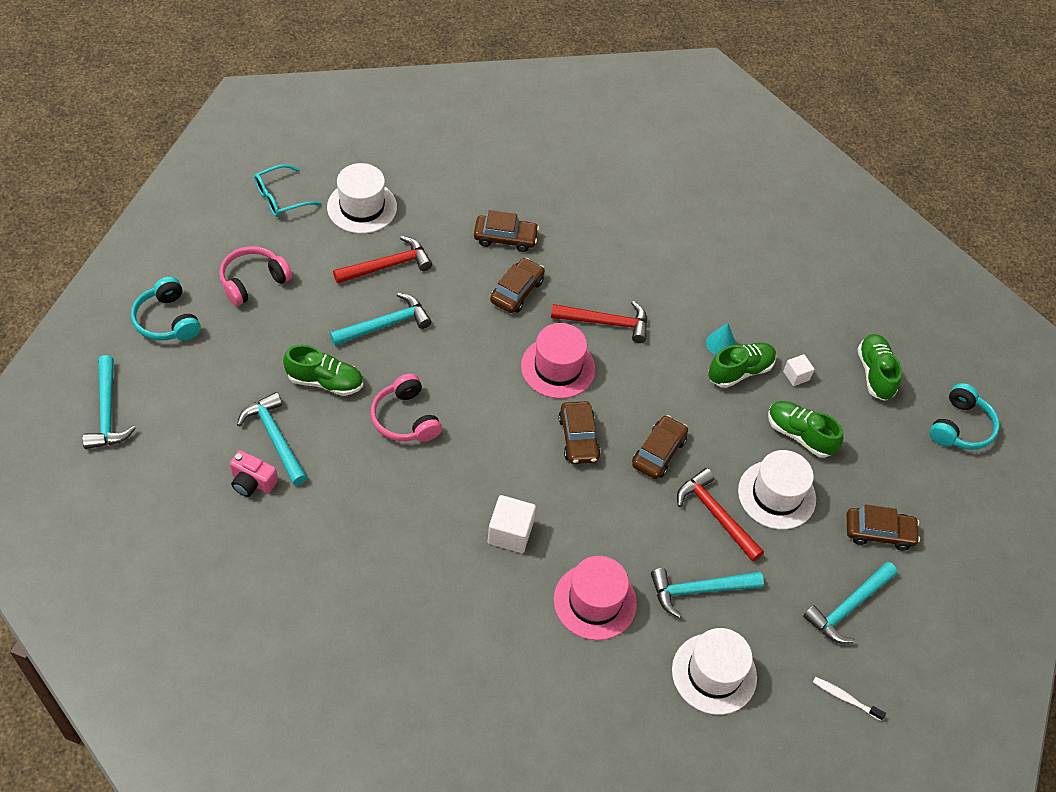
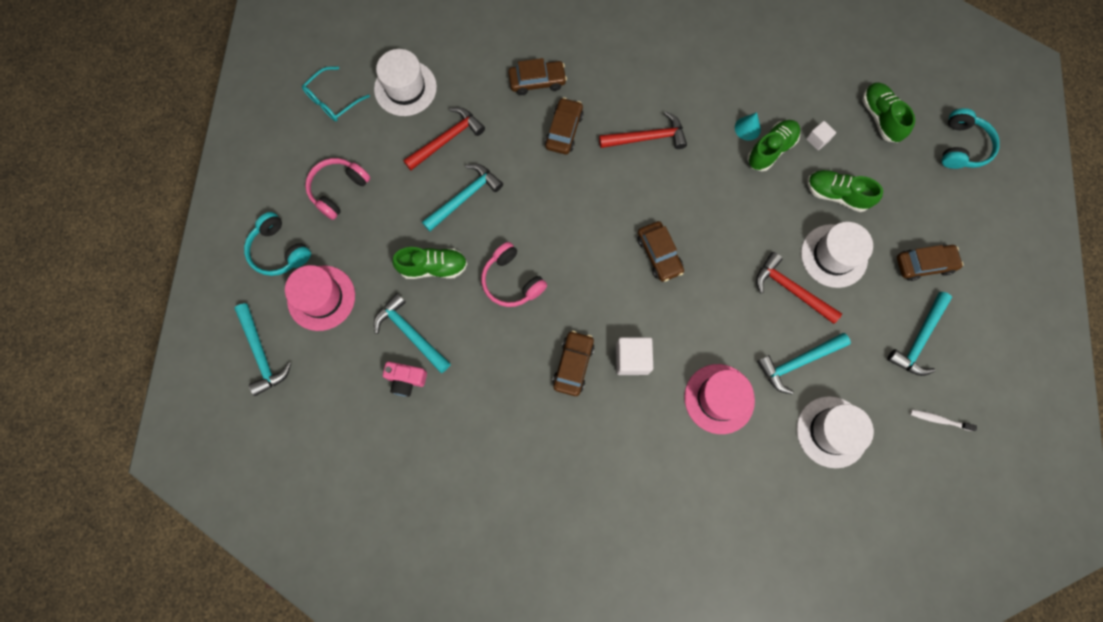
camera: 10 degrees left, 20 degrees up
pink hat [521,323,595,399] -> pink hat moved to [285,265,355,331]
brown car [632,415,688,479] -> brown car moved to [552,331,594,396]

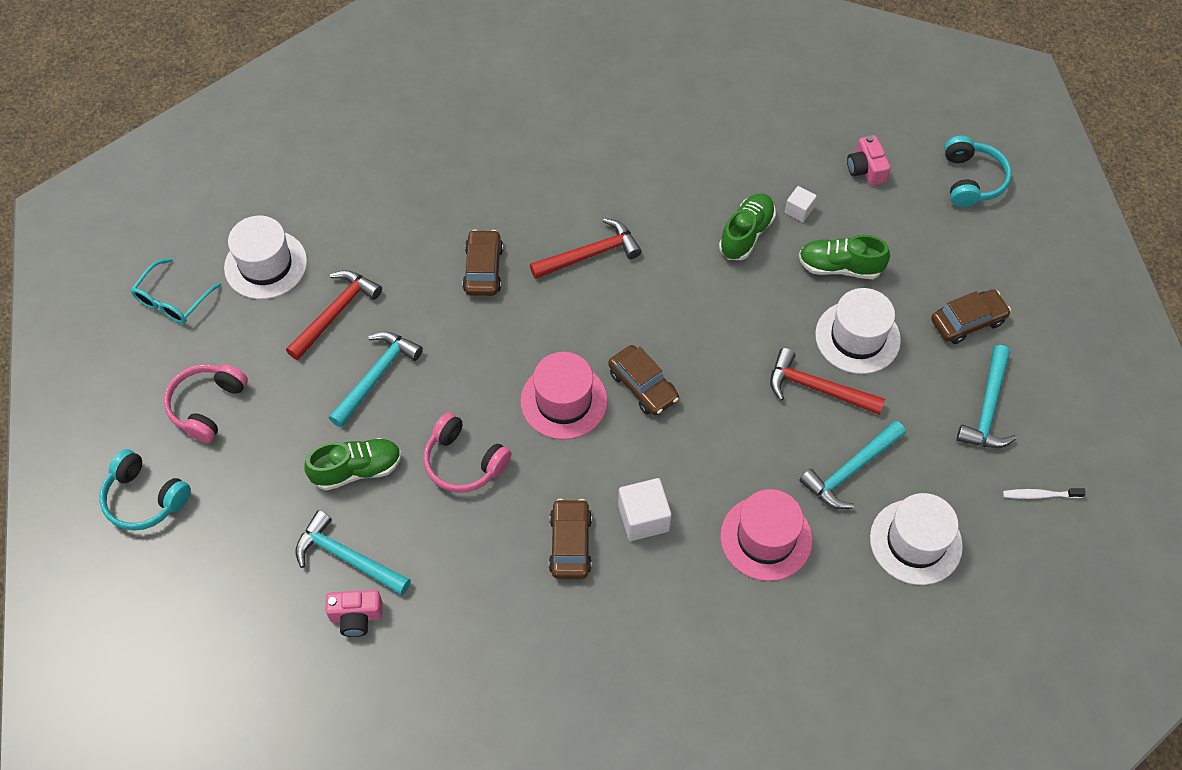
camera: 15 degrees left, 15 degrees down
turquoise hammer [234,303,291,396] -> none
pink hat [285,265,355,331] -> pink hat moved to [520,352,608,440]
brown car [508,58,567,95] -> none
turquoise cone [735,112,761,141] -> none
green shoe [862,82,915,142] -> pink camera [847,135,891,186]

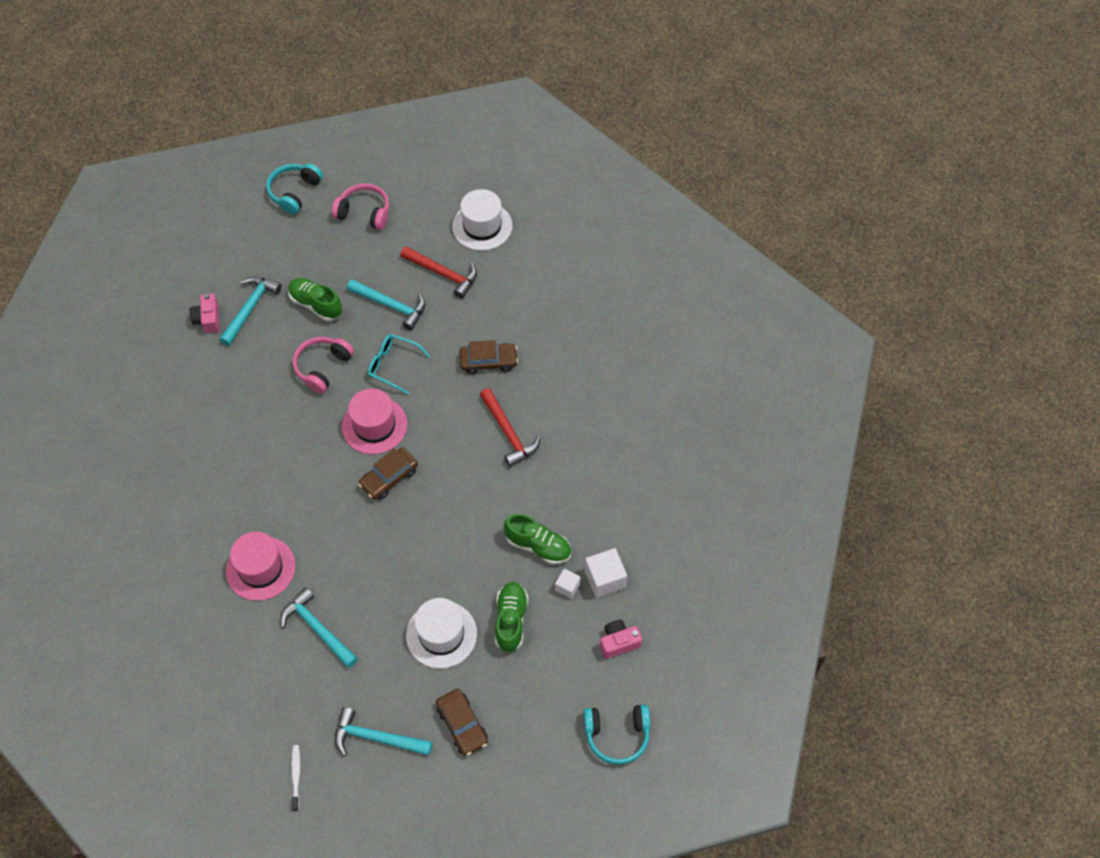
camera: 85 degrees right, 0 degrees up
turquoise glasses [131,258,221,324] -> turquoise glasses moved to [368,334,430,394]
green shoe [305,438,402,491] -> green shoe turned 150 degrees clockwise [288,278,342,321]
brown car [549,499,592,579] -> none
white cube [618,478,672,541] -> white cube moved to [585,548,627,598]
red hammer [770,348,885,415] -> none
white hat [870,493,963,585] -> none

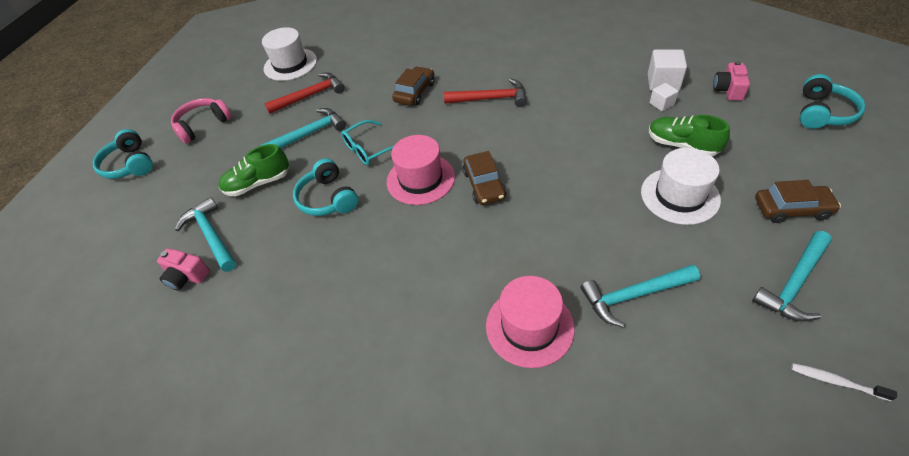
camera: 55 degrees left, 10 degrees down
pink headphones [293,337,354,394] -> turquoise headphones [293,158,359,216]
green shoe [504,514,571,565] -> none

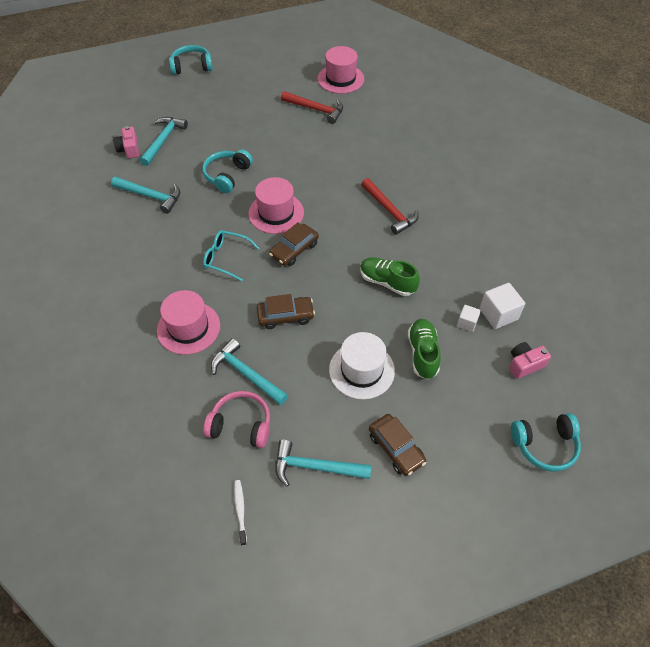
camera: 50 degrees right, 5 degrees up
turquoise headphones [93,129,153,179] -> turquoise headphones turned 60 degrees clockwise [169,45,213,75]
pink headphones [171,98,232,144] -> pink headphones moved to [203,391,270,448]
green shoe [219,144,289,196] -> green shoe moved to [360,257,420,296]
turquoise hammer [260,108,346,149] -> turquoise hammer moved to [111,177,180,214]
white hat [262,27,317,81] -> pink hat [318,46,364,94]
turquoise glasses [341,120,394,165] -> turquoise glasses moved to [203,230,259,281]
brown car [392,66,435,106] -> brown car moved to [257,294,315,329]

